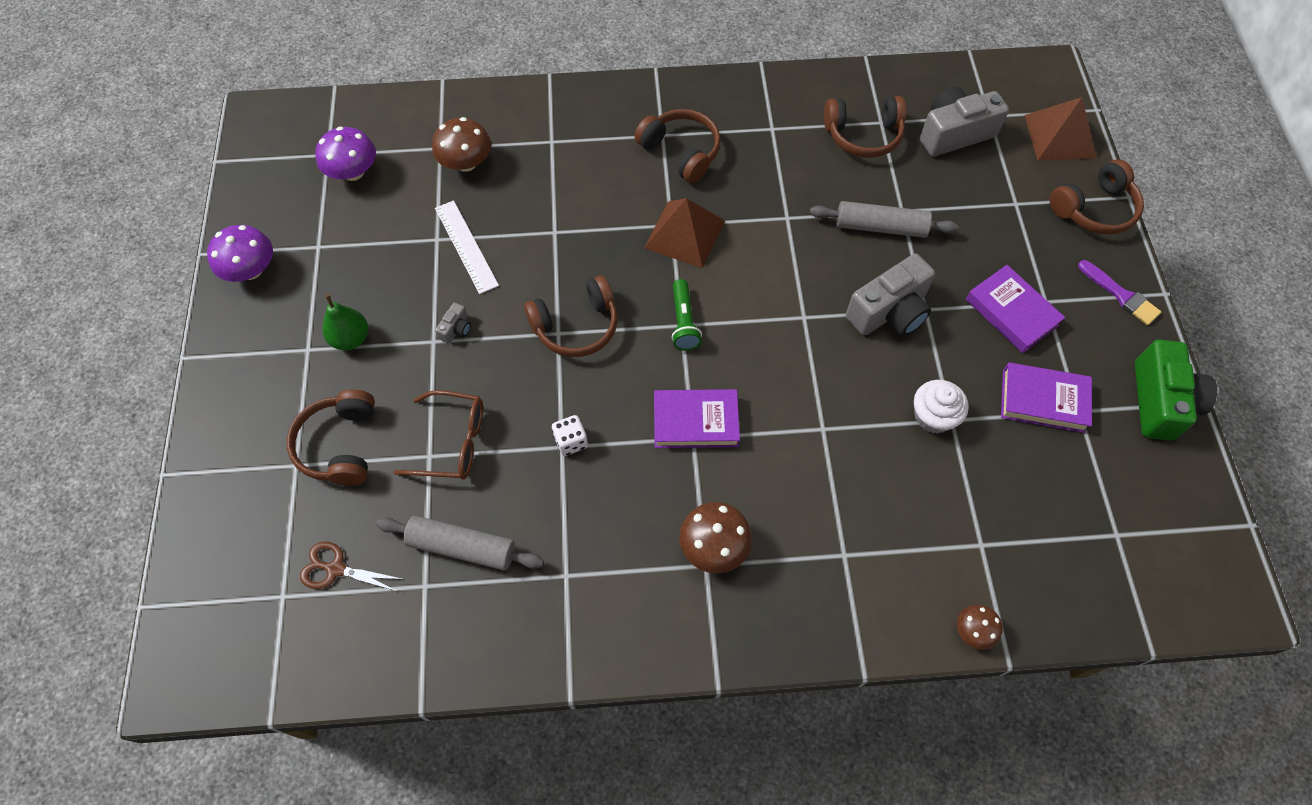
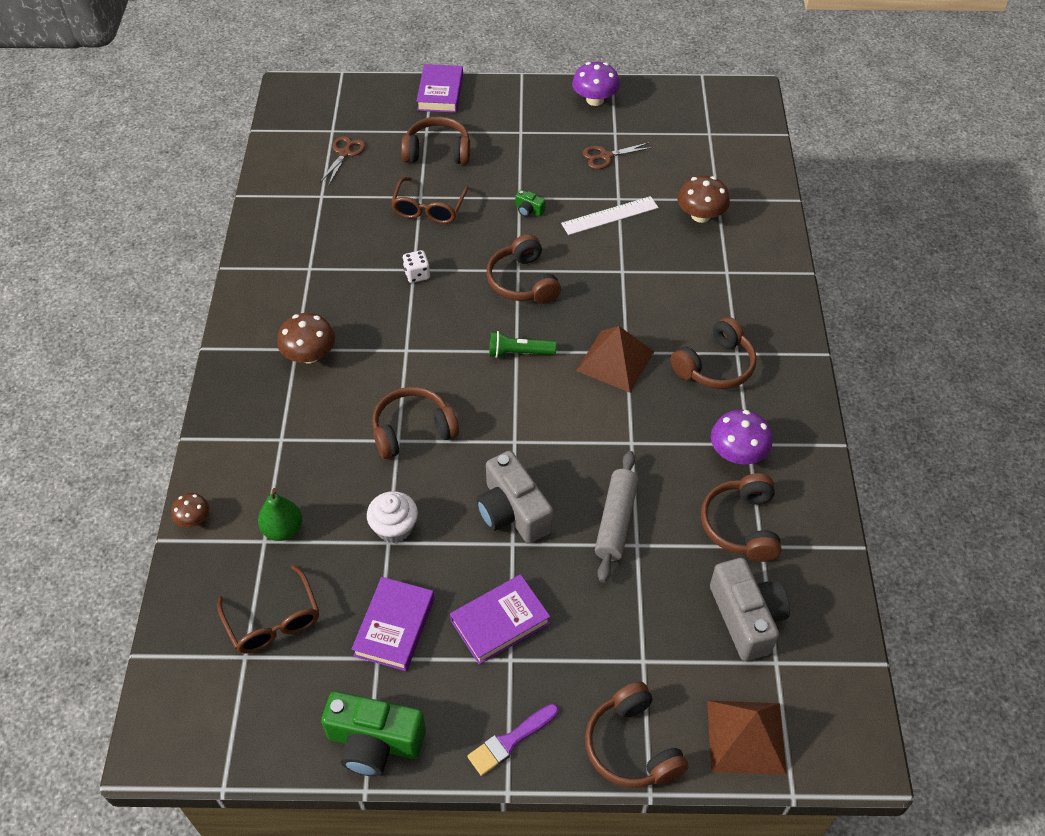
camera: 95 degrees right, 10 degrees down
purple mushroom [315,126,376,181] -> purple mushroom moved to [711,410,772,464]
green pear [322,294,368,350] -> green pear moved to [258,488,302,541]
grey rolling pin [376,516,544,571] -> none
grey camera [435,303,471,344] -> green camera [515,190,546,217]
purple book [654,389,740,448] -> purple book moved to [416,64,463,113]
none -> brown glasses [217,565,319,654]
none -> brown headphones [372,387,459,459]
none -> brown scissors [583,142,653,169]

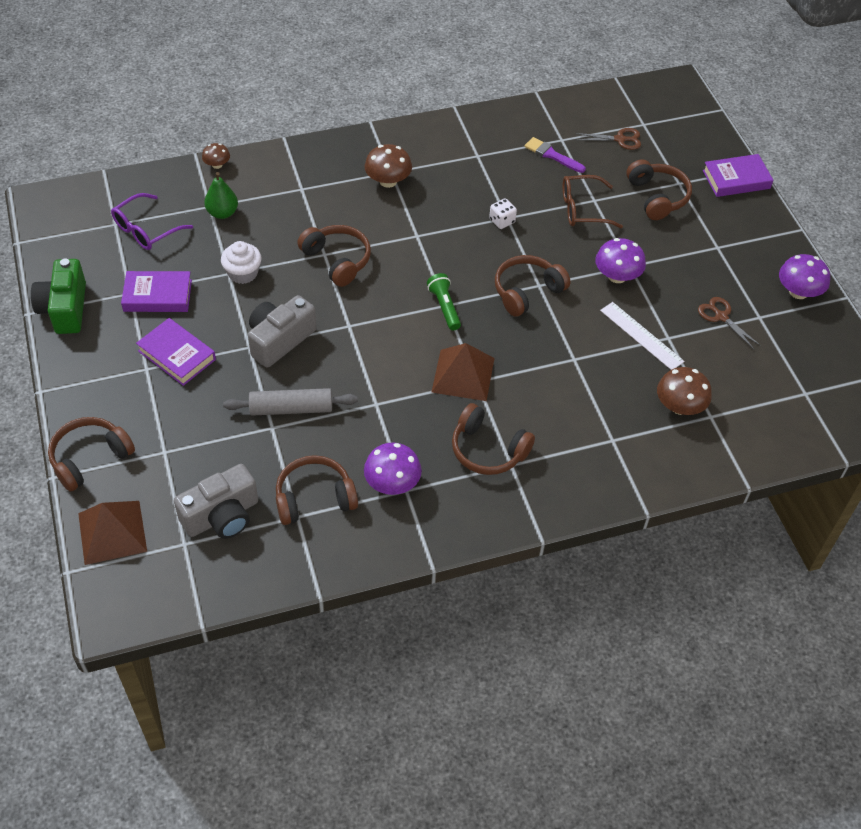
camera: 70 degrees right, 0 degrees up
brown glasses [217,565,319,654] -> purple glasses [111,193,193,250]
purple brush [467,704,559,776] -> purple brush moved to [524,137,586,173]
green camera [515,190,546,217] -> purple mushroom [595,238,646,283]

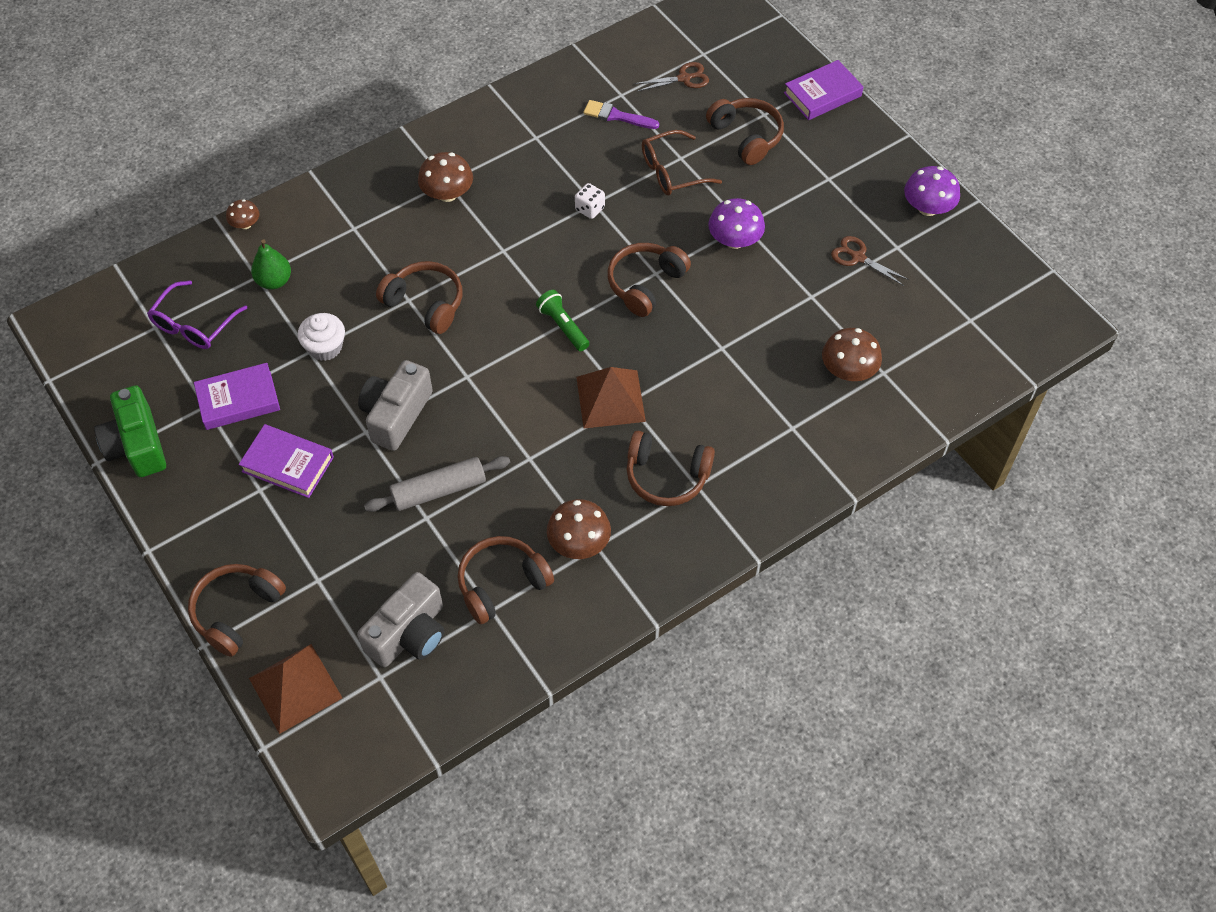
camera: 15 degrees left, 5 degrees up
purple mushroom [364,443,422,495] -> brown mushroom [547,499,611,559]
white ruler [600,302,685,370] -> none

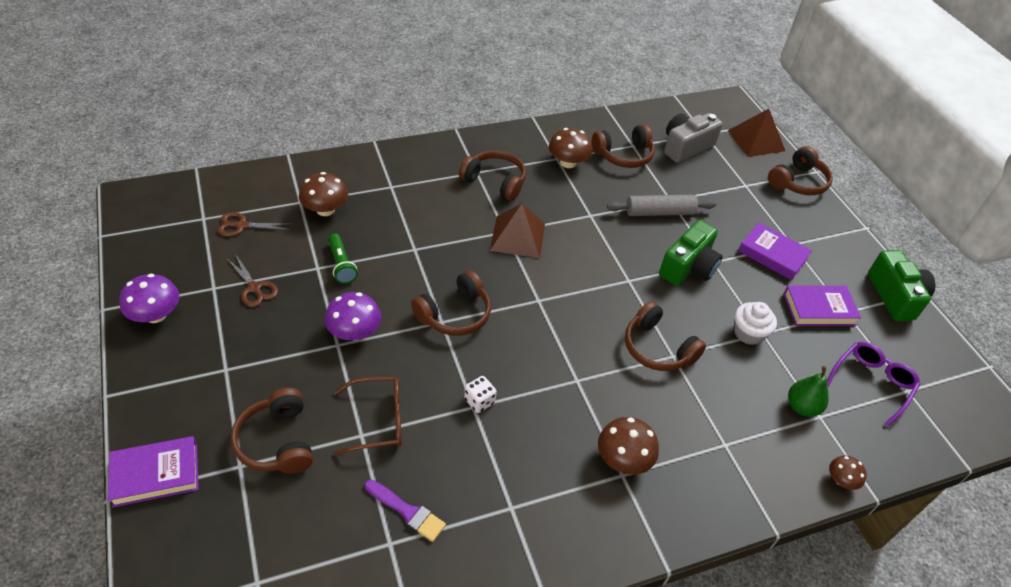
camera: 170 degrees left, 10 degrees down
grey camera [358,360,433,451] -> green camera [659,220,723,286]
green flashlight [536,290,589,351] -> green flashlight moved to [328,234,358,284]
brown scissors [634,62,709,92] -> brown scissors moved to [218,212,290,237]

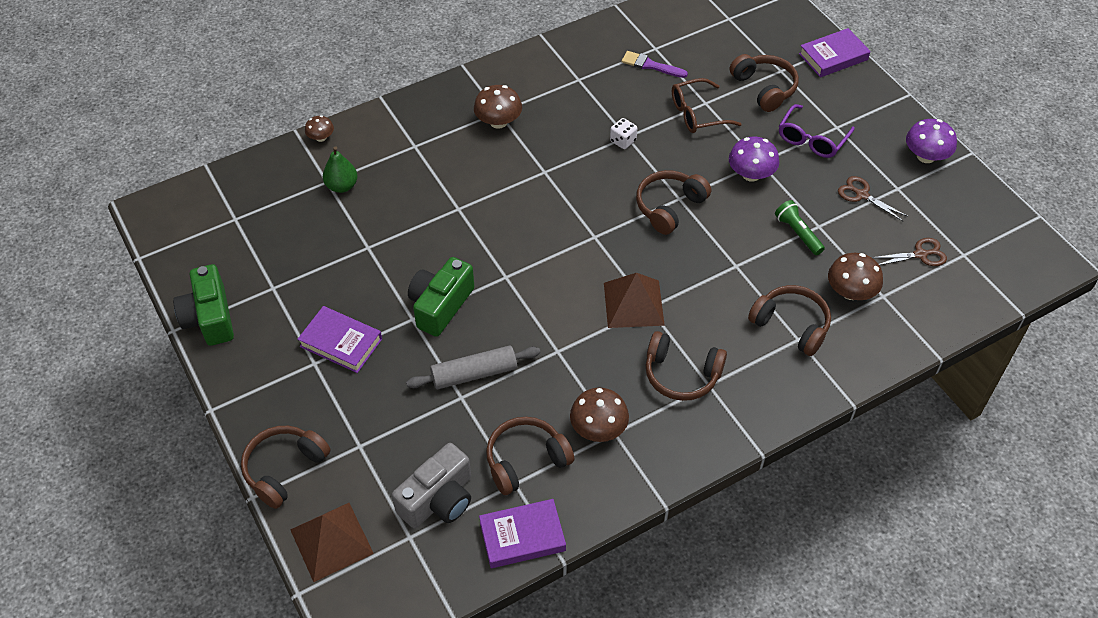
camera: 175 degrees right, 5 degrees up
brown headphones [625,301,706,371] -> brown headphones moved to [748,285,831,356]
white cupcake [734,302,777,345] -> none
purple book [783,285,861,326] -> purple book moved to [479,499,566,568]
purple glasses [827,342,920,427] -> purple glasses moved to [779,104,855,158]

